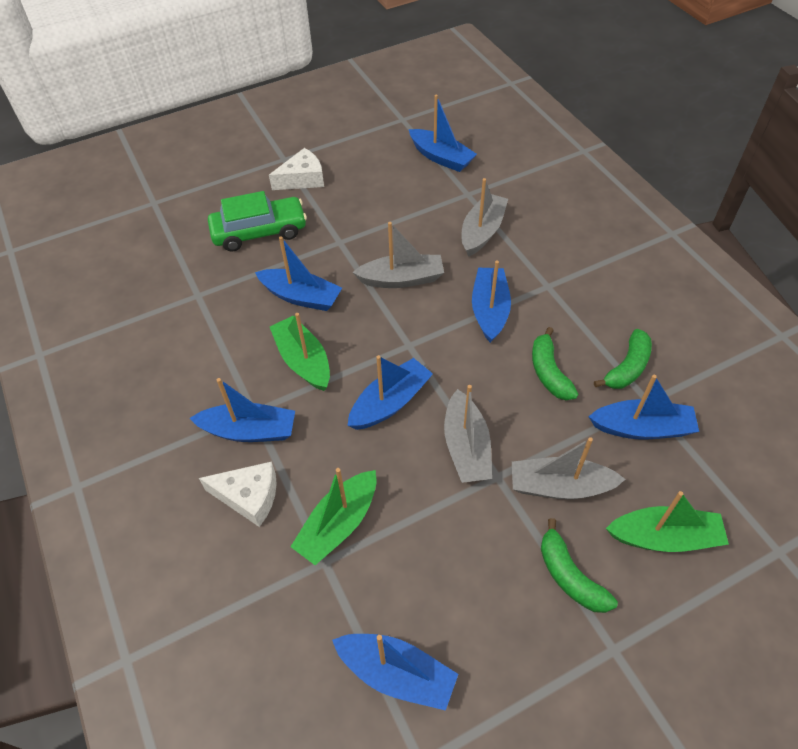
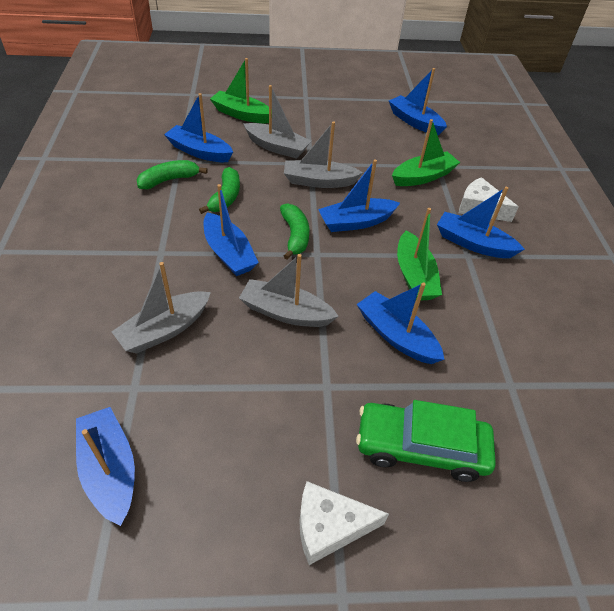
camera: 160 degrees left, 5 degrees down
grey boat [444,385,492,483] -> grey boat turned 105 degrees counterclockwise [284,121,363,188]
blue boat [472,261,511,343] -> blue boat turned 60 degrees counterclockwise [203,184,259,276]
green banana [541,518,618,613] -> green banana moved to [280,203,309,260]

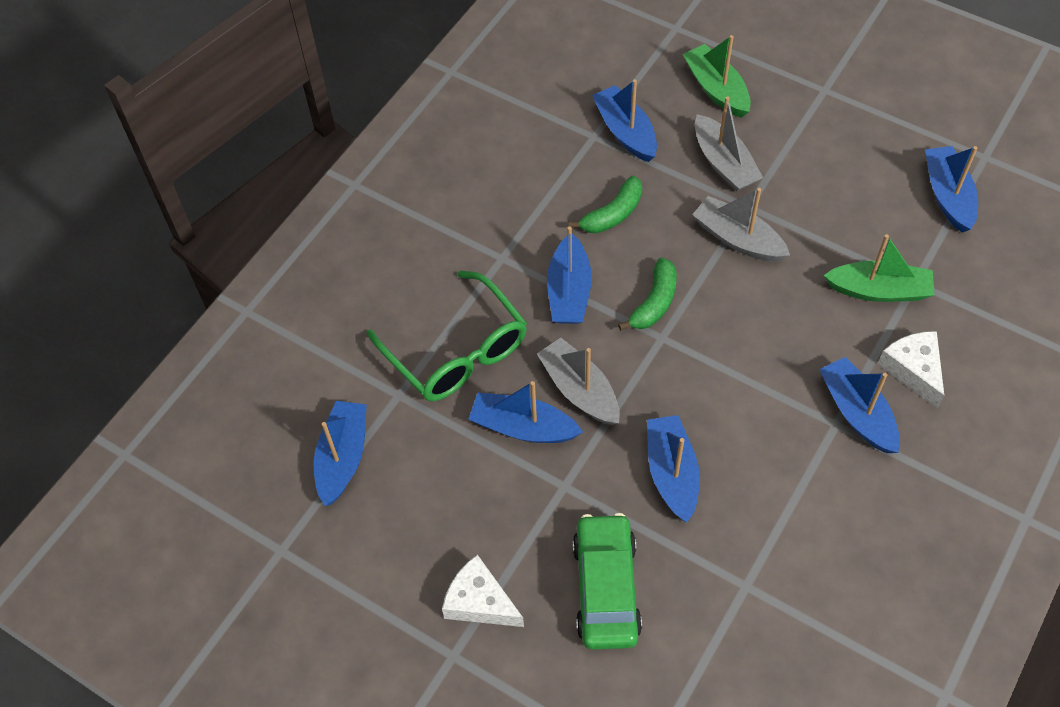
camera: 40 degrees right, 10 degrees up
grey boat [112,262,211,354] -> green glasses [367,270,527,401]
green banana [137,160,208,189] -> none
blue boat [318,159,400,232] -> blue boat moved to [468,381,583,443]
green car [356,400,496,482] -> green car turned 45 degrees clockwise [572,513,642,649]
green boat [397,208,442,301] -> none

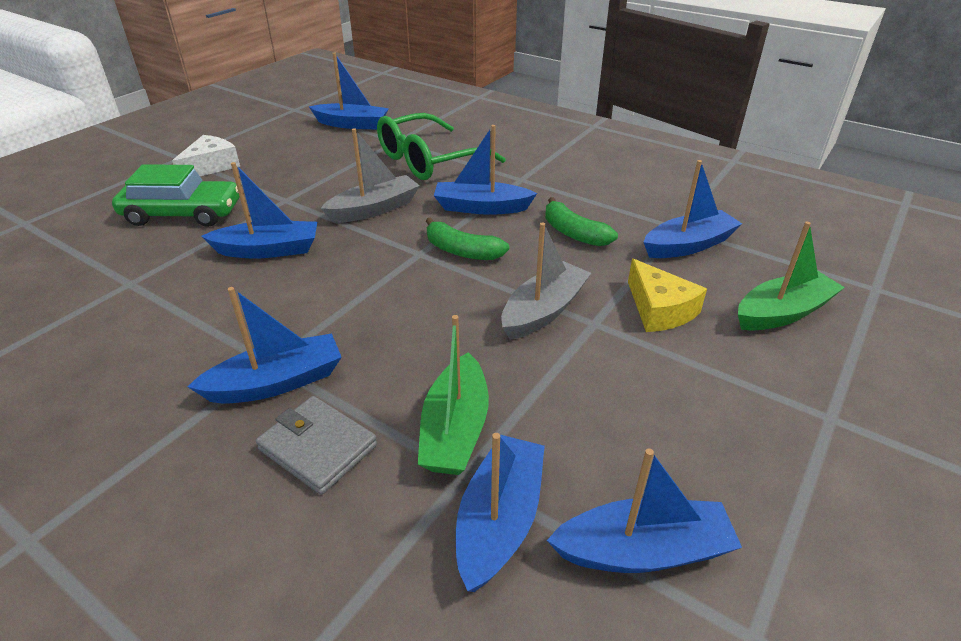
camera: 90 degrees right, 20 degrees down
blue boat [468,381,583,443] -> blue boat moved to [456,433,545,592]
grey boat [695,96,763,191] -> yellow cheese [628,259,707,332]
white cheese [878,331,944,409] -> grey wallet [256,396,377,495]

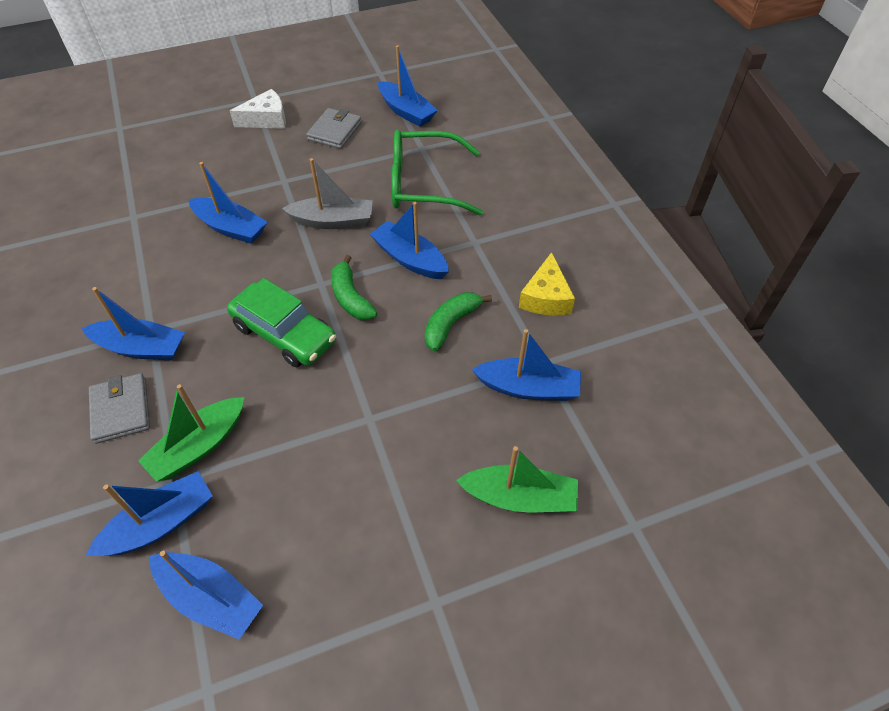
camera: 35 degrees right, 15 degrees up
green car [112,164,240,227] -> green car moved to [227,278,336,367]
grey boat [501,222,591,340] -> none
green banana [545,197,618,246] -> green banana turned 45 degrees clockwise [425,292,492,351]
yellow cheese [628,259,707,332] -> yellow cheese moved to [519,252,575,315]
none -> grey wallet [306,108,362,149]

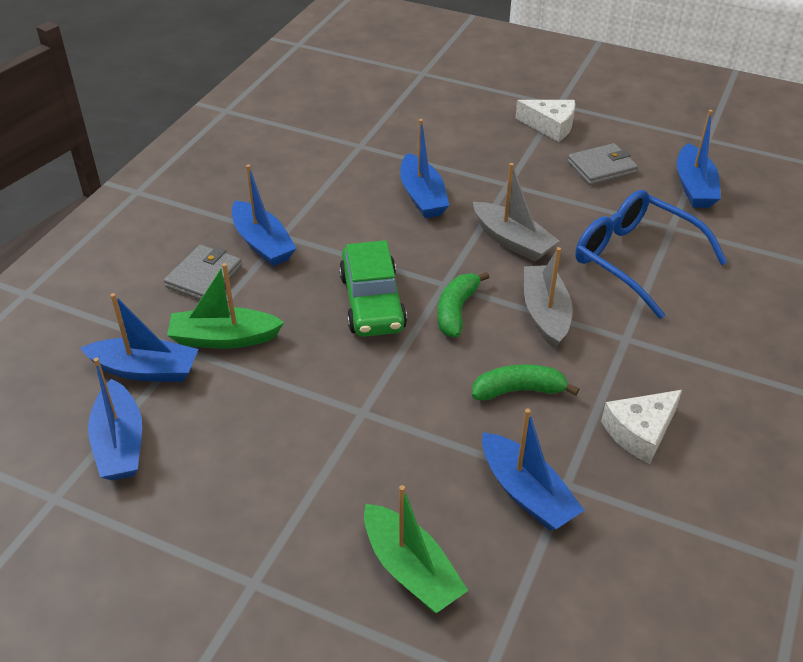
camera: 45 degrees right, 10 degrees down
blue boat [370,202,449,279] -> grey boat [524,247,573,349]
green glasses [391,130,483,216] -> blue glasses [575,190,727,319]
yellow cheese [519,252,575,315] -> white cheese [601,390,682,464]

